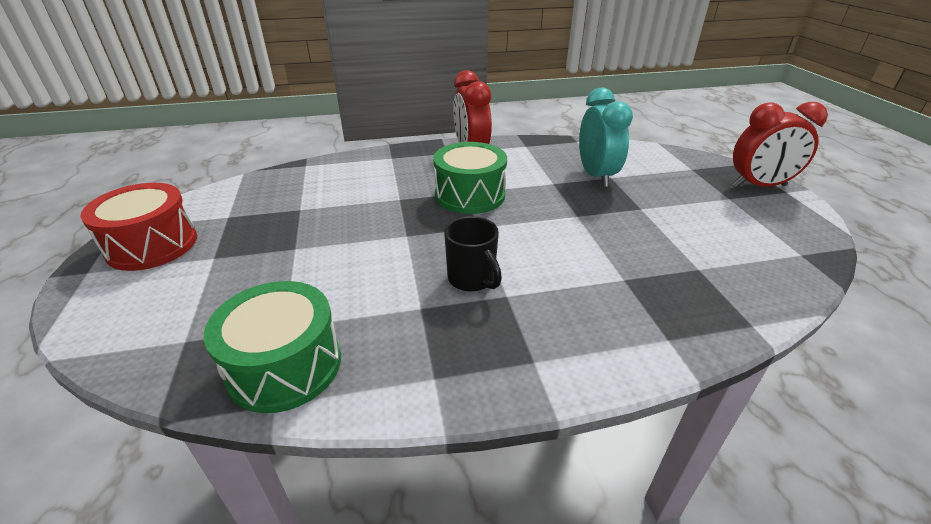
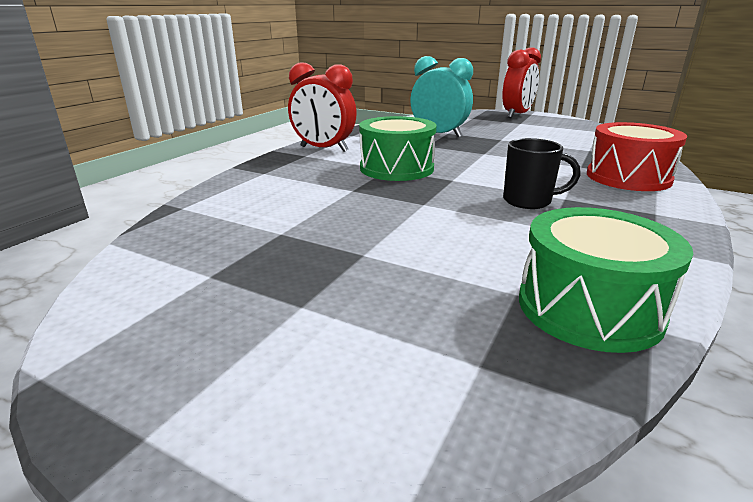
camera: 50 degrees left, 10 degrees down
red drum [80,183,197,271] -> red drum moved to [587,122,687,191]

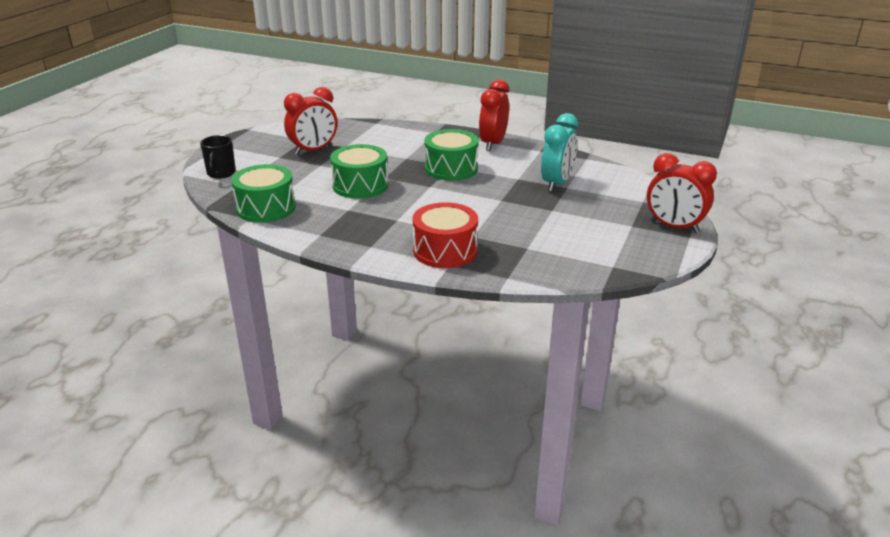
camera: 85 degrees right, 5 degrees up
black mug [503,138,581,209] -> black mug moved to [200,135,236,179]
none -> red clock [284,87,337,155]
none -> green drum [330,144,388,199]

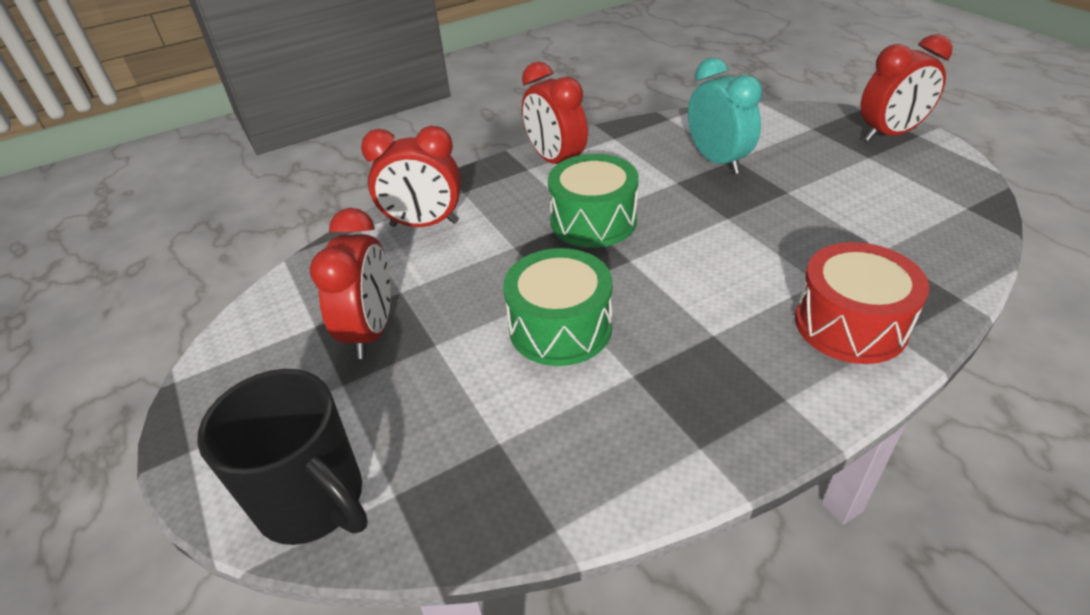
camera: 50 degrees left, 10 degrees up
black mug [200,135,236,179] -> black mug [197,369,368,545], size x1.60
green drum [231,164,296,223] -> none
none -> red clock [361,126,461,227]

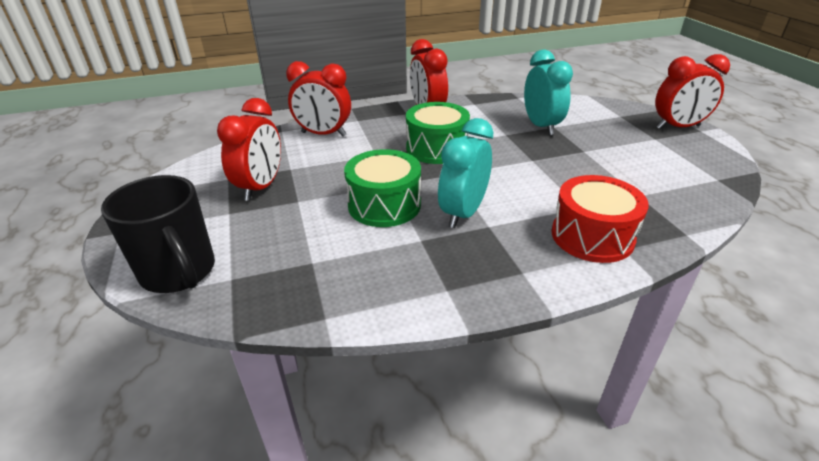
camera: 10 degrees right, 5 degrees down
none -> turquoise clock [438,118,493,228]

